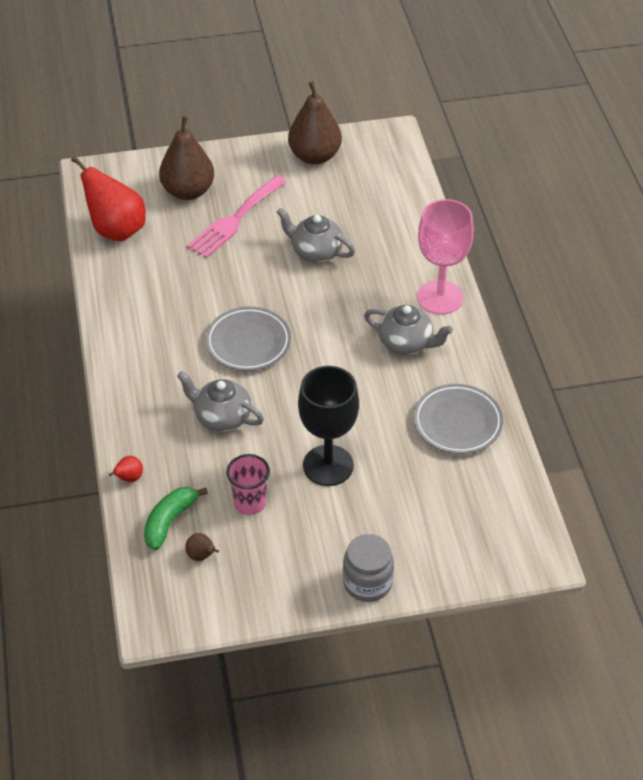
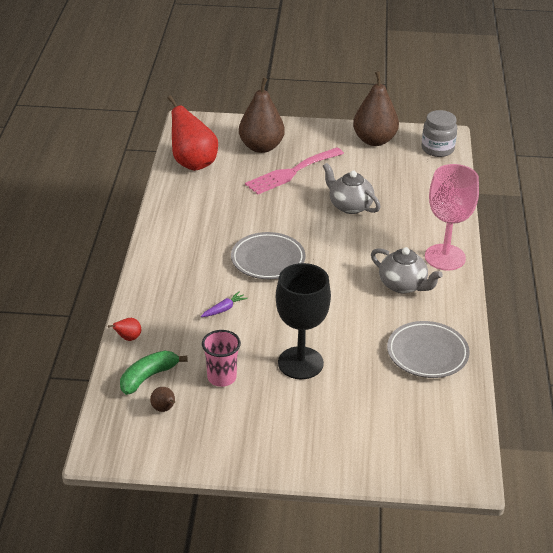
camera: 15 degrees right, 10 degrees down
grey teapot [177,371,264,432] -> purple carrot [201,291,248,317]
grey jar [343,534,394,602] -> grey jar moved to [422,110,457,157]

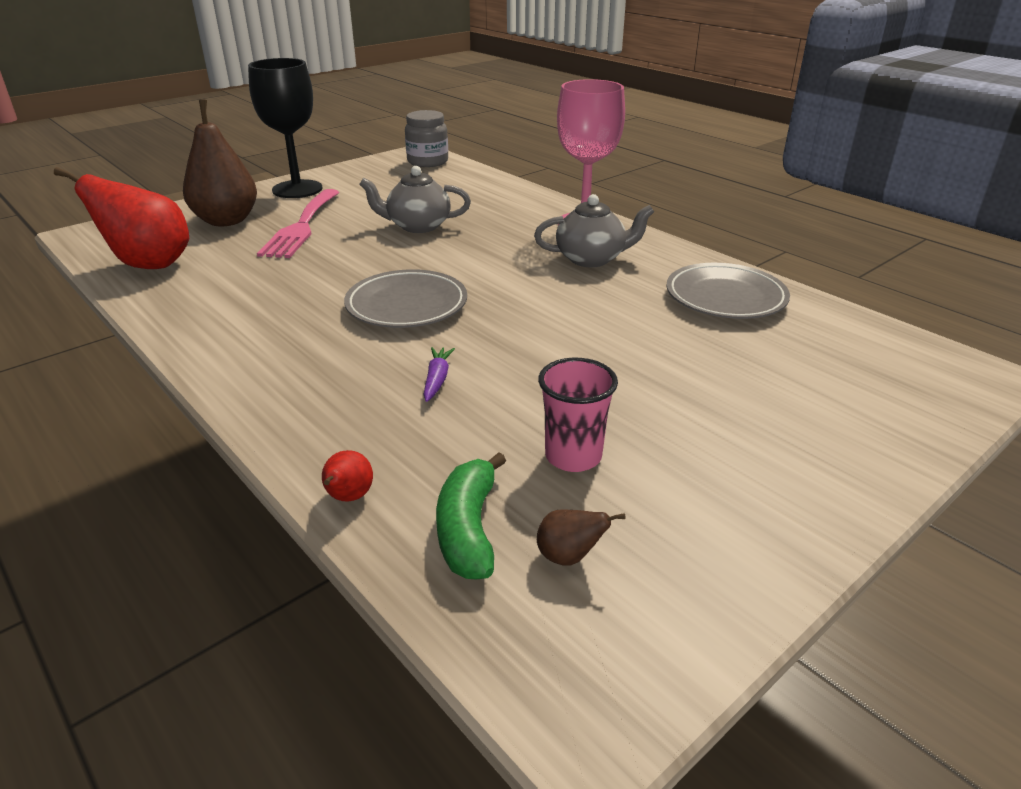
camera: 45 degrees left, 5 degrees down
black goblet [276,263,331,379] -> black goblet moved to [248,58,322,198]
brown pear [353,71,399,146] -> none

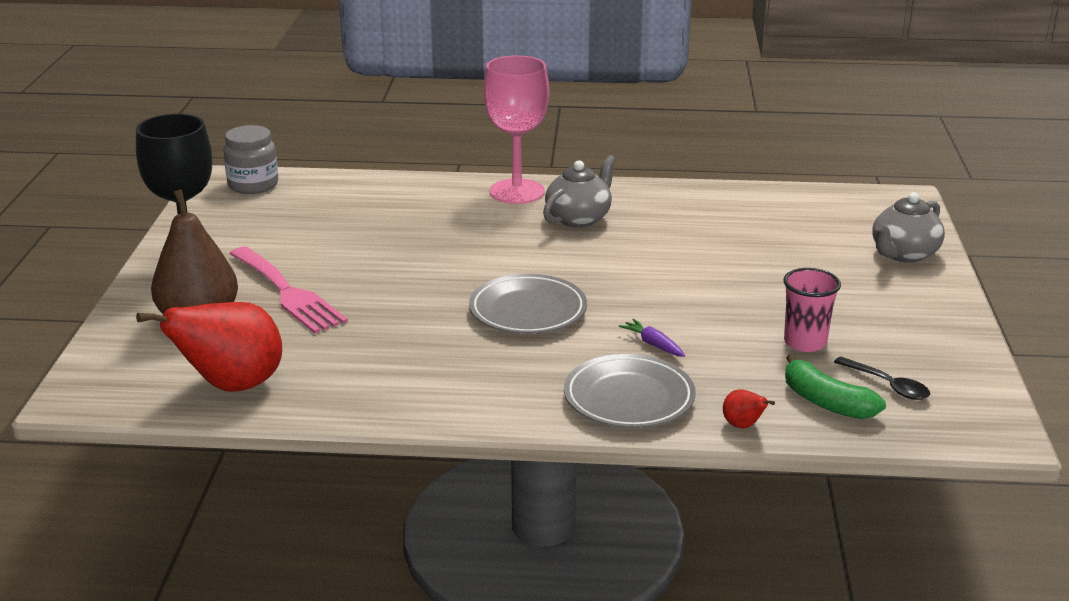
camera: 45 degrees left, 5 degrees down
grey teapot [359,166,471,233] -> grey teapot moved to [873,192,945,263]
brown pear [537,509,625,565] -> black spoon [834,357,930,400]
grey plate [666,263,790,319] -> grey plate moved to [564,354,696,428]

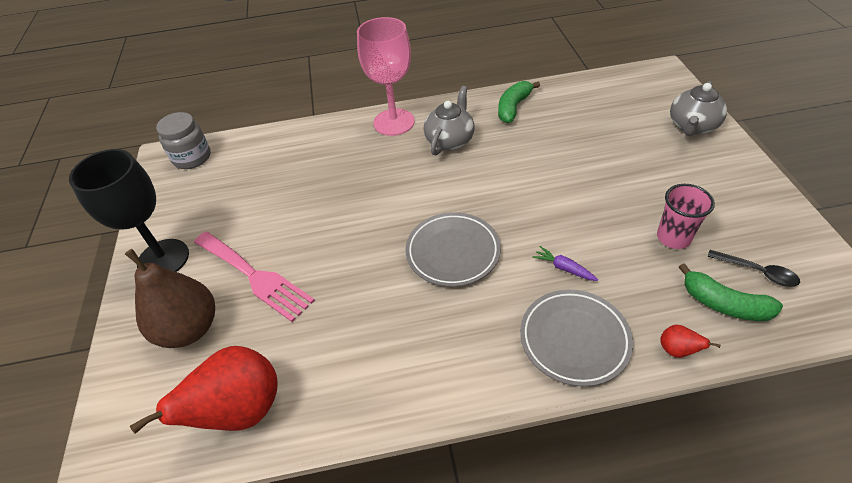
camera: 10 degrees left, 20 degrees up
none -> green banana [498,81,540,123]

